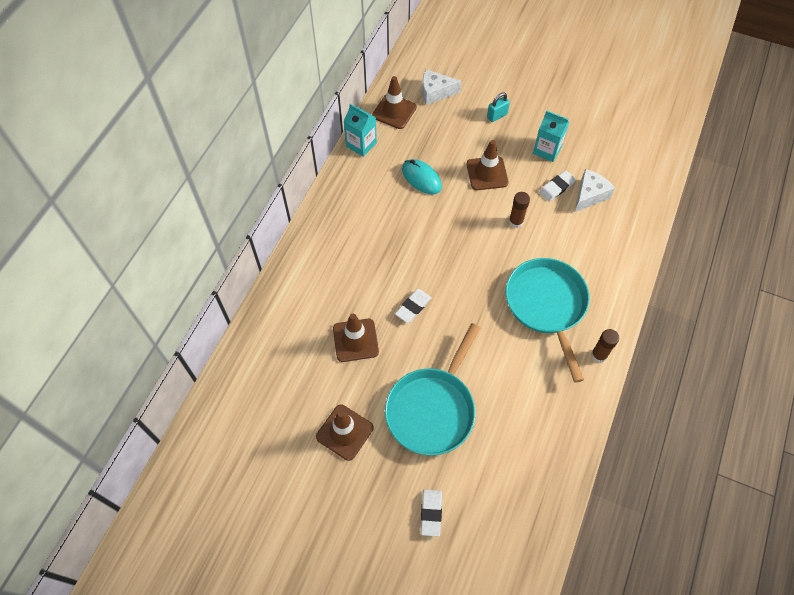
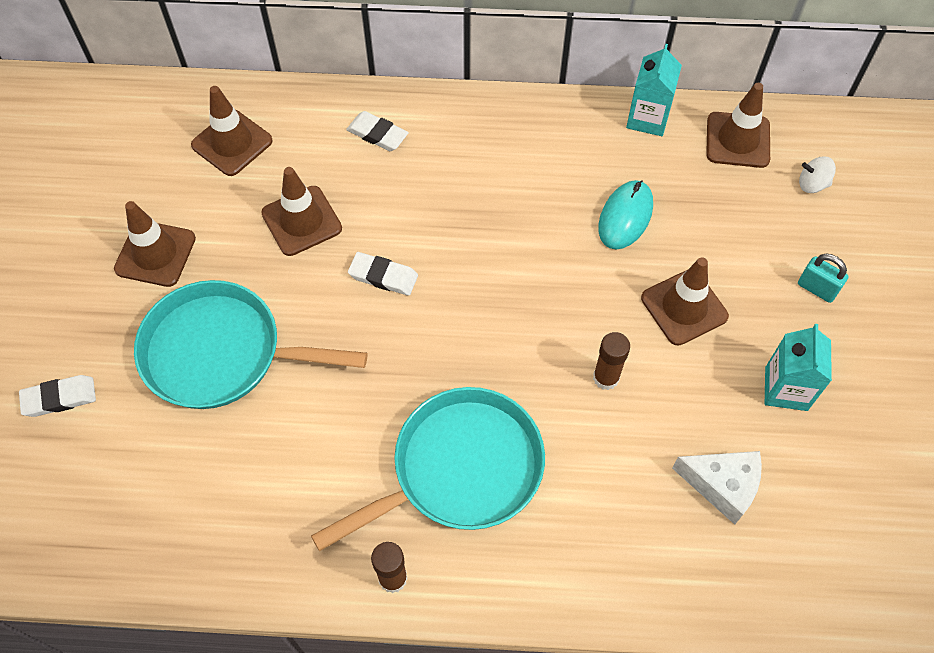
camera: 70 degrees right, 0 degrees up
white cheese [422,69,462,105] -> white spinning top [799,156,836,193]
white eraser [539,170,576,202] -> white eraser moved to [346,111,409,151]
none -> brown traffic cone [191,86,273,176]

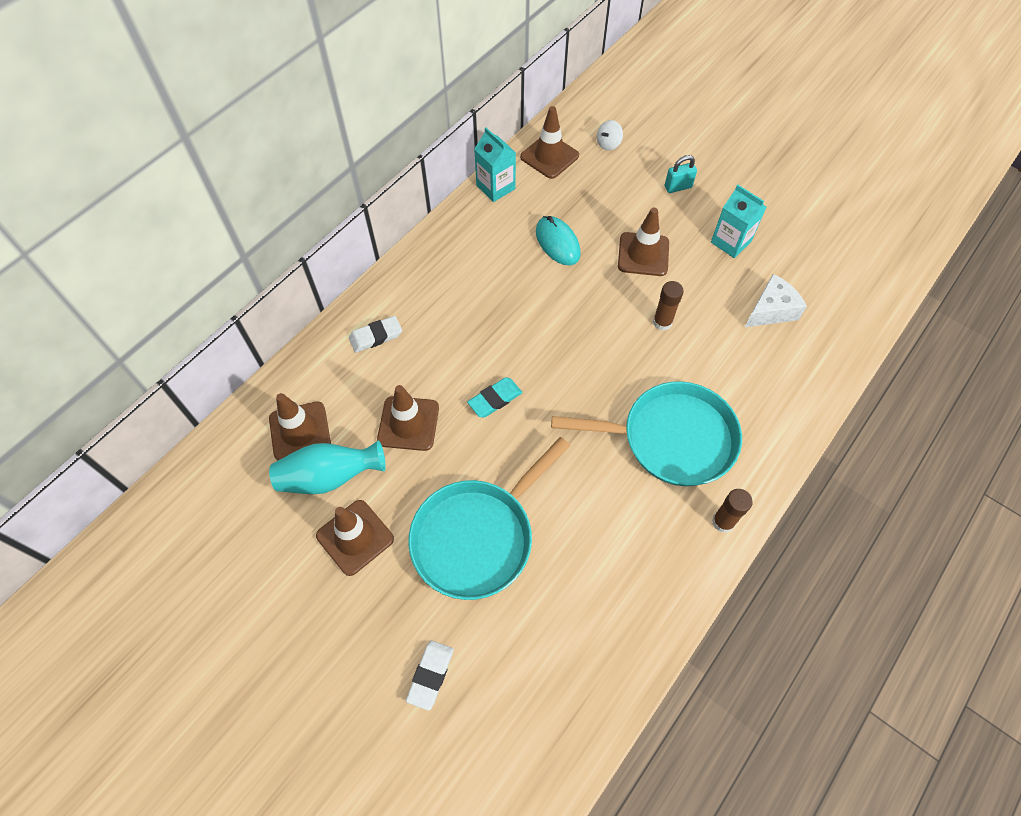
camera: 55 degrees left, 0 degrees up
turquoise pan [311,387,545,551] -> turquoise pan turned 90 degrees clockwise [551,381,742,486]
white eraser [348,252,418,296] -> turquoise eraser [467,377,522,417]
none -> turquoise vase [269,441,386,494]

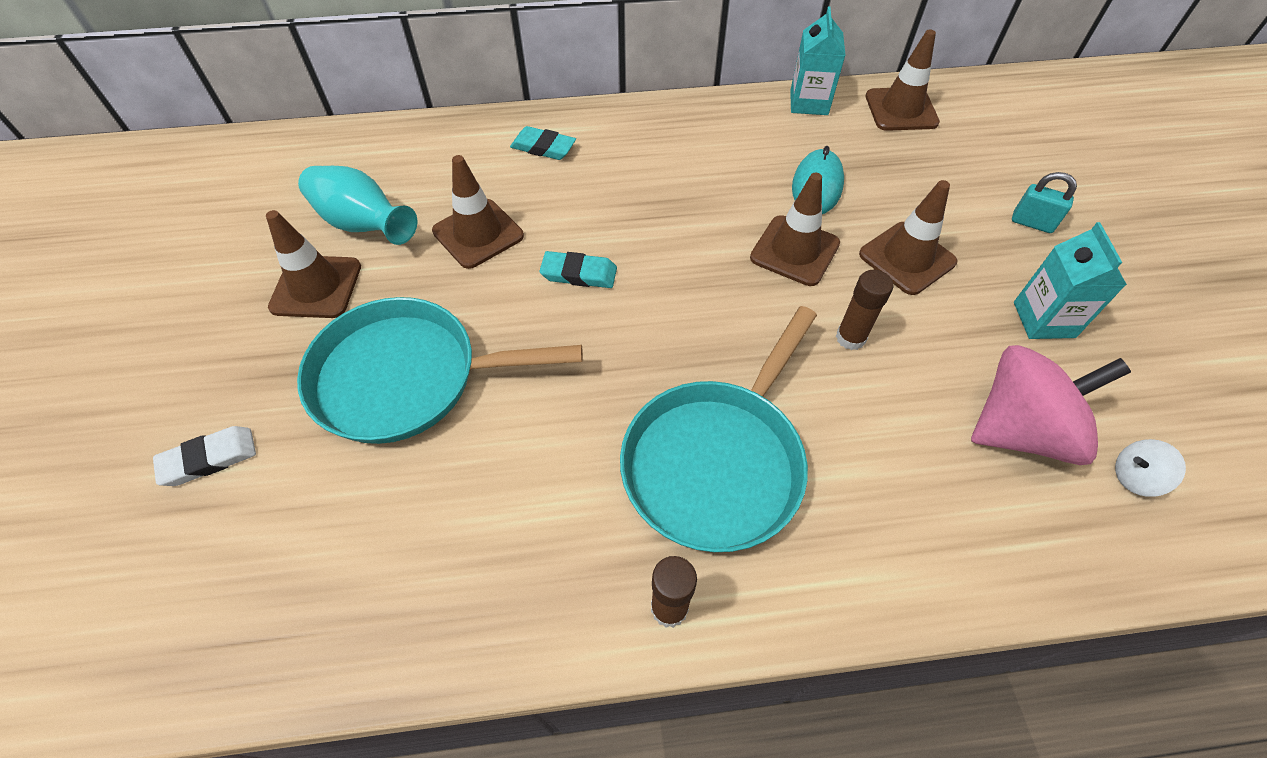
camera: 45 degrees right, 5 degrees down
brown traffic cone [269,393,331,460] -> brown traffic cone moved to [750,173,840,286]
white eraser [349,316,402,353] -> turquoise eraser [510,126,576,160]
turquoise pan [551,381,742,486] -> turquoise pan turned 75 degrees clockwise [620,306,817,552]
white spinning top [597,120,623,151] -> white spinning top moved to [1115,439,1186,497]
white cheese [745,274,807,327] -> pink spinning top [971,345,1131,465]

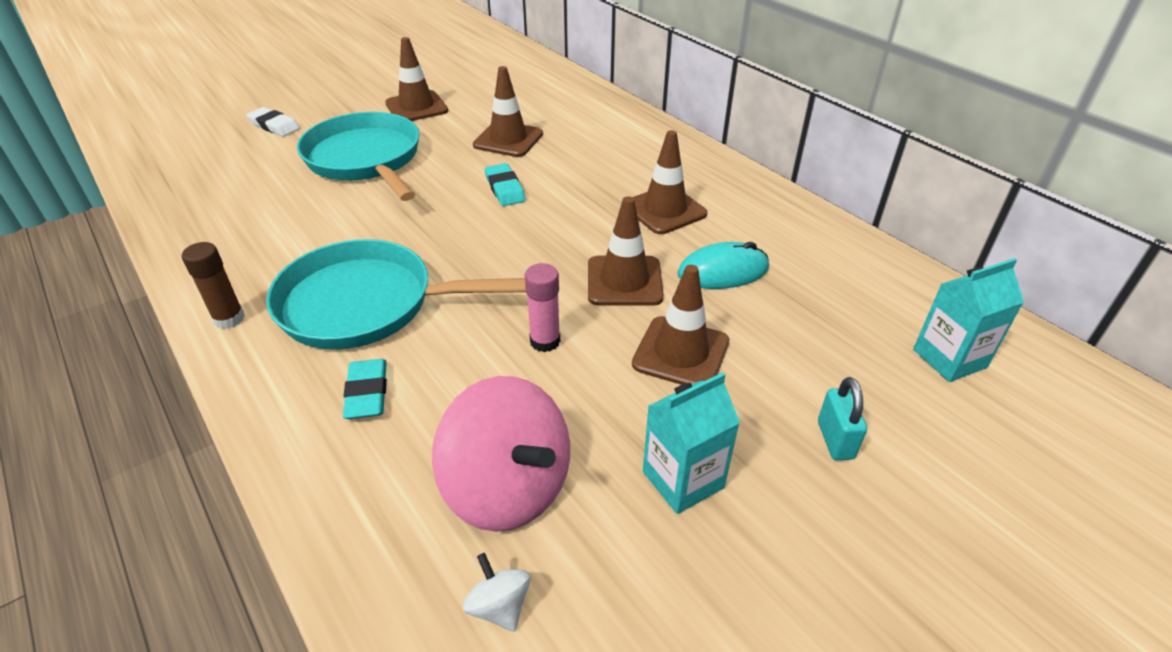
camera: 60 degrees right, 15 degrees down
turquoise vase [298,166,417,245] -> none
turquoise eraser [510,126,576,160] -> turquoise eraser moved to [343,359,387,419]
turquoise carton [790,7,846,115] -> turquoise carton moved to [913,258,1024,382]
brown glue stick [836,270,893,350] -> pink glue stick [525,263,560,352]
brown traffic cone [866,29,940,131] -> brown traffic cone moved to [633,130,708,234]

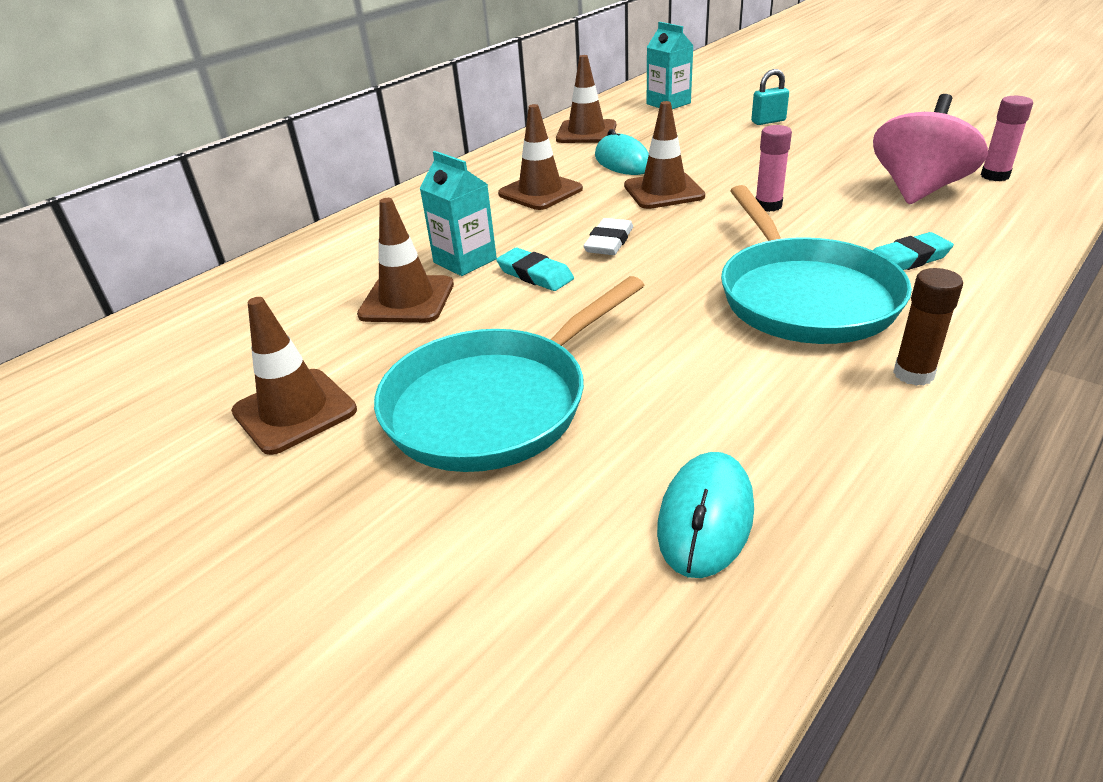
camera: 100 degrees left, 5 degrees down
white eraser [246,107,300,137] -> white eraser moved to [583,218,633,255]
white spinning top [463,553,531,632] -> pink glue stick [981,96,1033,181]
turquoise eraser [485,163,526,206] -> turquoise eraser turned 75 degrees clockwise [496,248,574,291]
brown traffic cone [632,265,729,385] -> brown traffic cone moved to [556,55,616,143]
turquoise carton [643,372,740,514] -> turquoise carton moved to [419,151,497,276]
none -> turquoise mouse [657,452,754,578]

